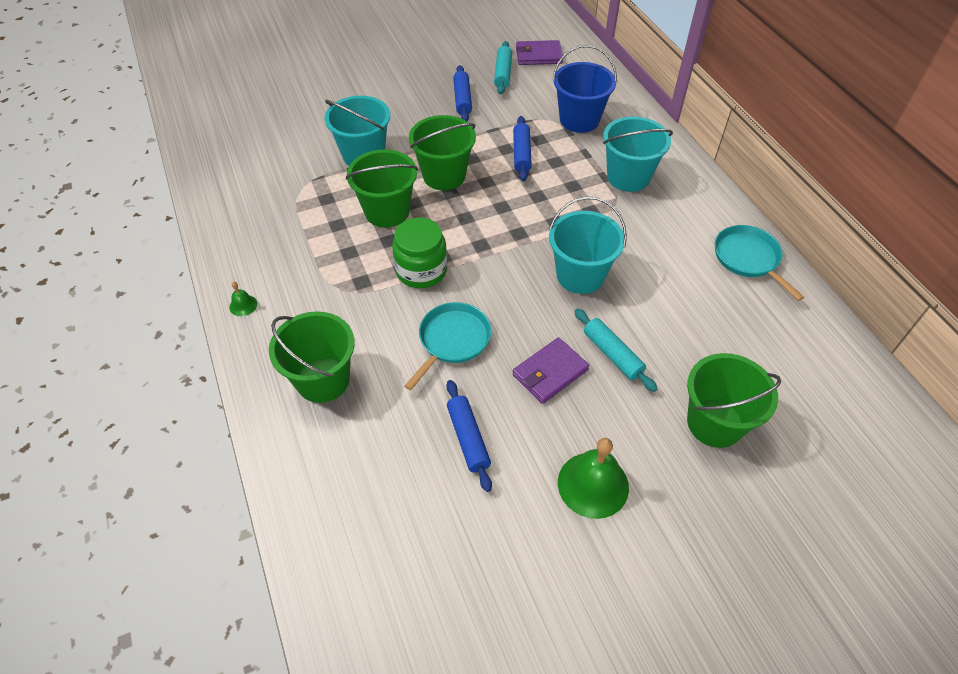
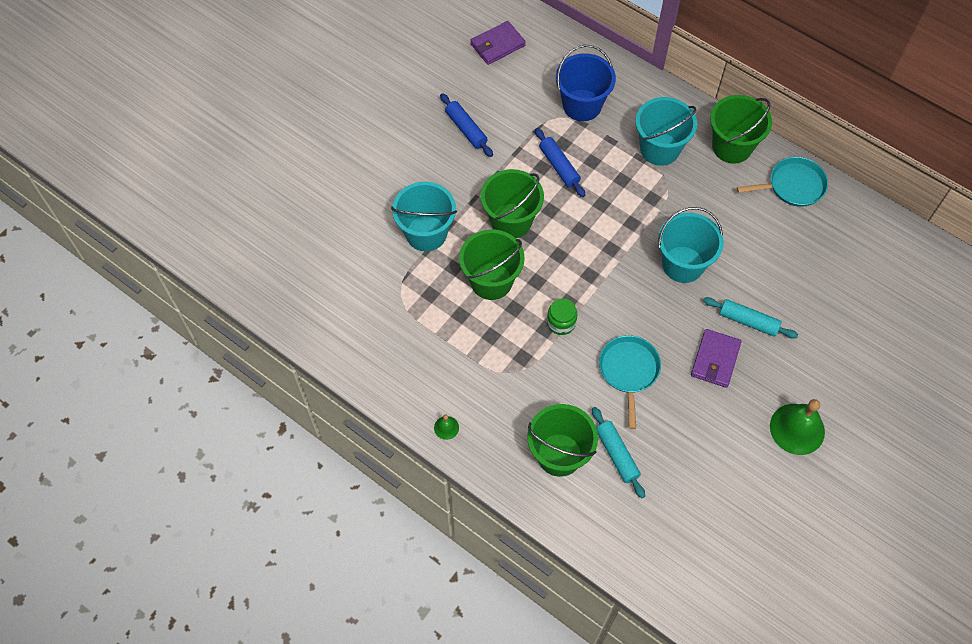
camera: 30 degrees left, 10 degrees up
green jar [392,217,447,288] -> green jar [547,298,577,335], size x0.62
blue rolling pin [446,380,492,492] -> none
turquoise rolling pin [494,41,512,95] -> turquoise rolling pin moved to [592,407,645,498]
green bucket [687,353,781,448] -> green bucket moved to [710,95,772,164]
turquoise pan [715,225,804,301] -> turquoise pan turned 135 degrees clockwise [737,157,828,207]

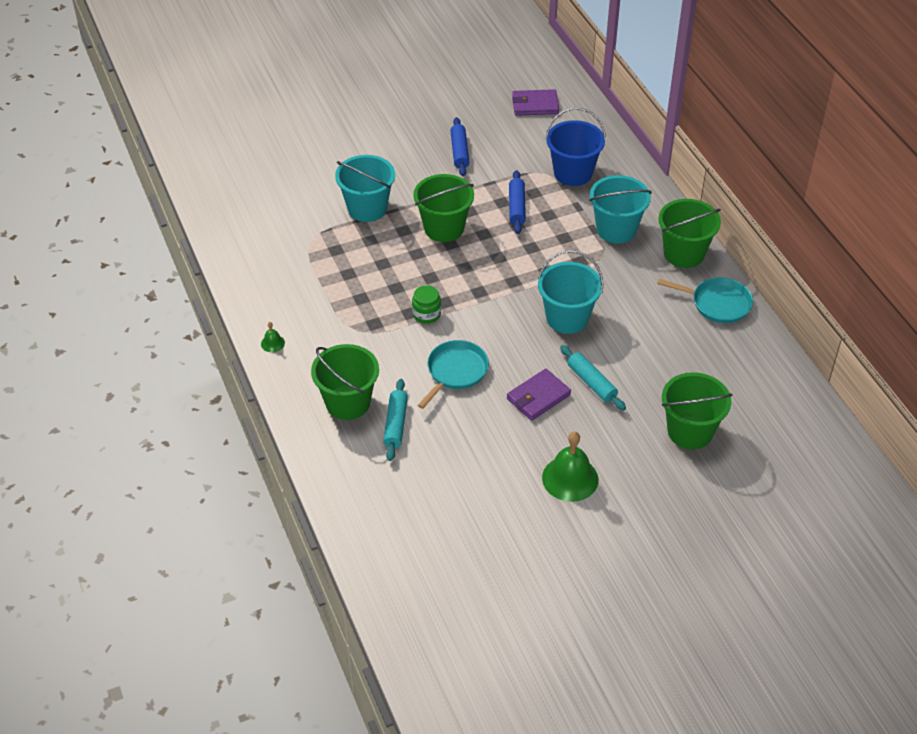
camera: 30 degrees right, 15 degrees down
green bucket [459,229,525,300] -> green bucket moved to [662,372,733,449]

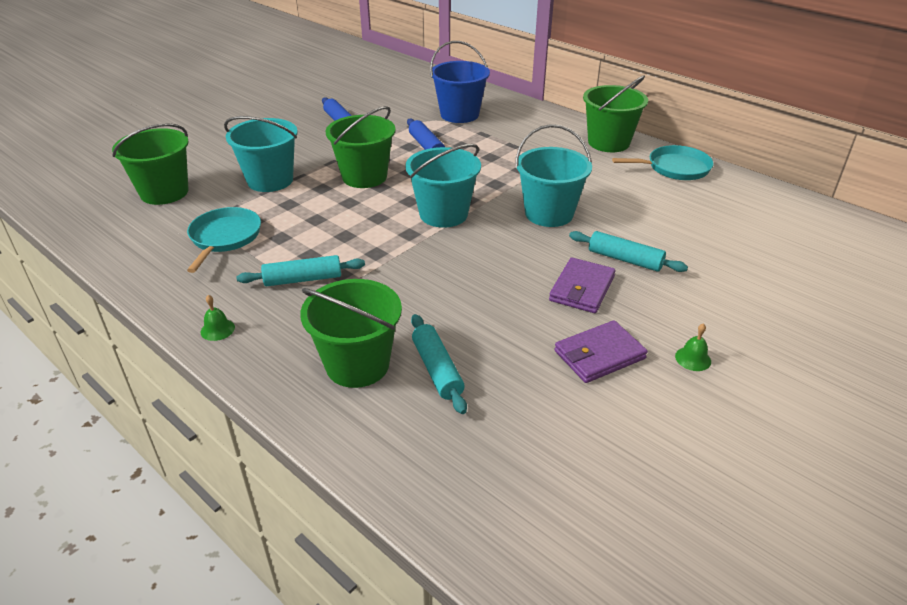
camera: 25 degrees left, 10 degrees down
green jar [412,285,441,323] -> none
turquoise pan [418,340,489,409] -> turquoise pan moved to [187,207,261,273]
purple wallet [512,89,559,116] -> purple wallet moved to [554,320,648,383]
green bell [542,431,599,502] -> green bell [675,323,711,371], size x0.46
turquoise bucket [589,175,652,244] -> turquoise bucket moved to [405,144,481,228]
green bucket [662,372,733,449] -> green bucket moved to [112,123,189,205]
none -> turquoise rolling pin [236,255,365,286]

